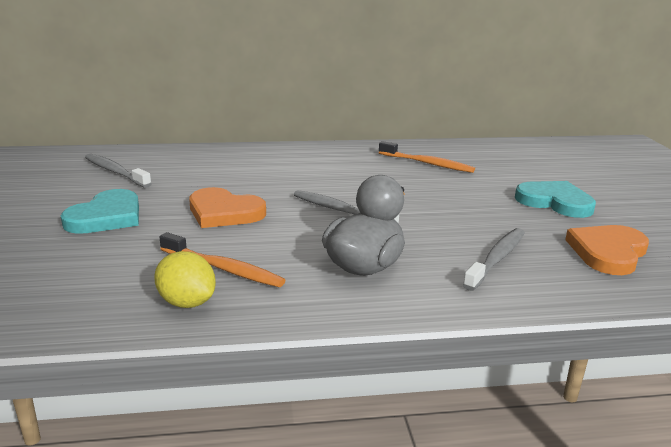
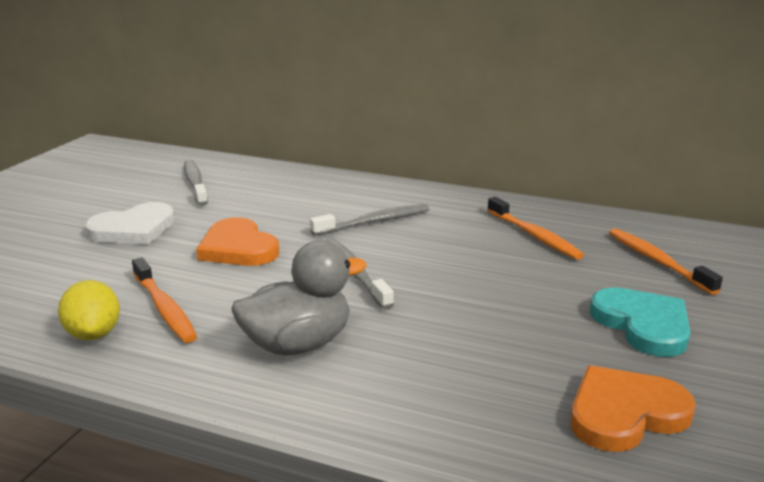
camera: 30 degrees right, 0 degrees up
turquoise heart [61,189,139,234] -> white heart [85,202,175,245]
grey toothbrush [463,228,525,291] -> grey toothbrush moved to [310,204,429,236]
none -> orange toothbrush [609,228,723,295]

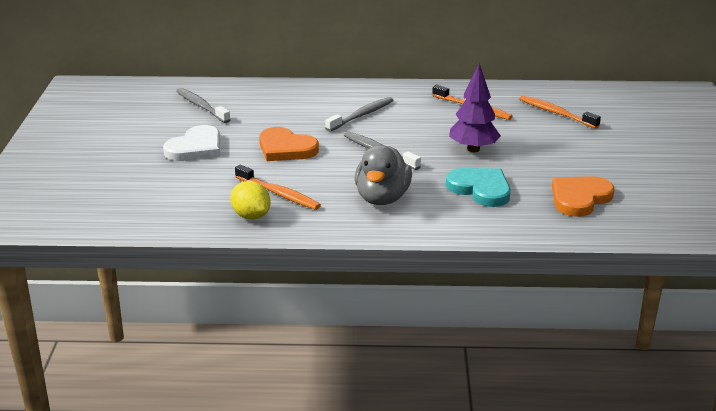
camera: 20 degrees left, 5 degrees up
grey duck [232,241,367,355] -> grey duck turned 150 degrees clockwise [355,145,412,205]
turquoise heart [590,287,690,357] -> turquoise heart moved to [446,168,511,207]
none -> purple tree [449,63,501,152]

